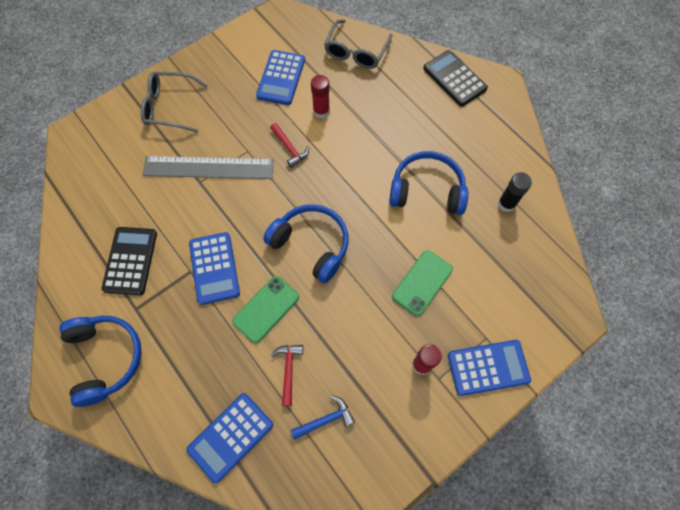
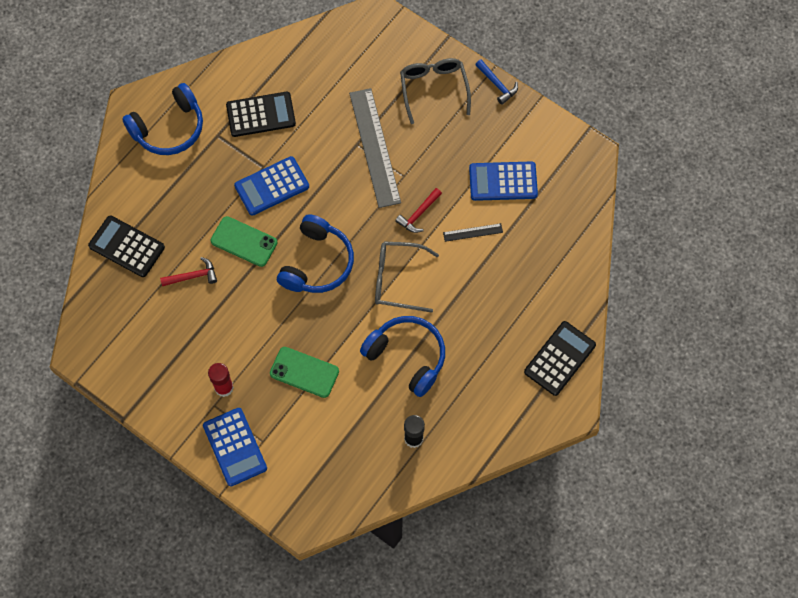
camera: 75 degrees right, 0 degrees up
blue calculator [186,393,273,483] -> black calculator [88,215,165,277]
blue hammer [291,396,355,440] -> blue hammer moved to [475,60,518,105]
red glue stick [311,75,330,118] -> black ruler [443,223,503,242]
grey glasses [324,19,392,69] -> grey glasses moved to [375,241,439,313]
blue headphones [389,151,469,215] -> blue headphones turned 45 degrees counterclockwise [360,316,445,397]

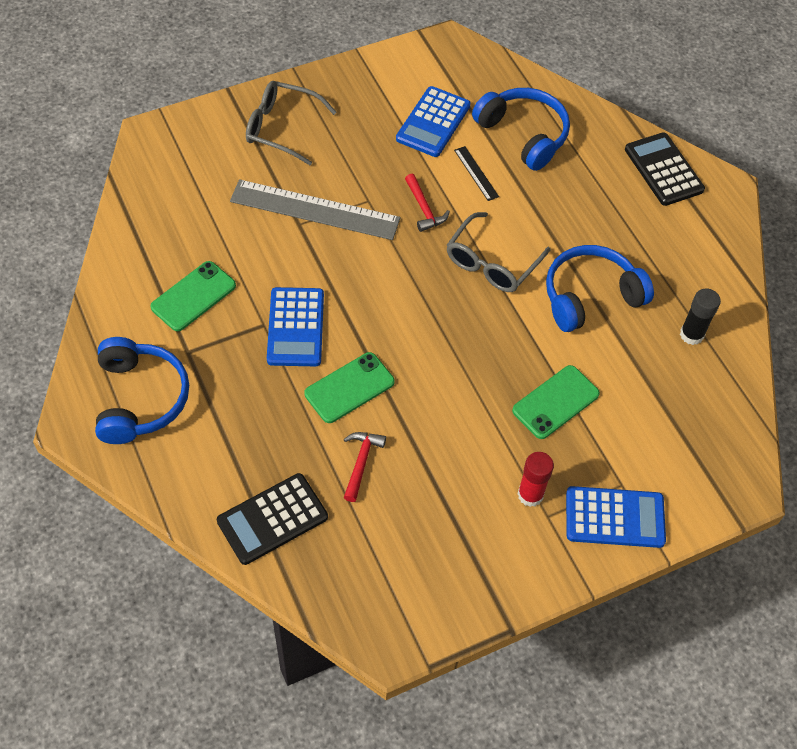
camera: 65 degrees left, 10 degrees down
black calculator [226,92,296,137] -> green phone [150,261,236,331]
blue headphones [277,214,354,293] -> blue headphones moved to [472,88,570,171]
black ruler [443,223,503,242] -> black ruler turned 45 degrees counterclockwise [454,146,499,201]
blue hammer [475,60,518,105] -> none

